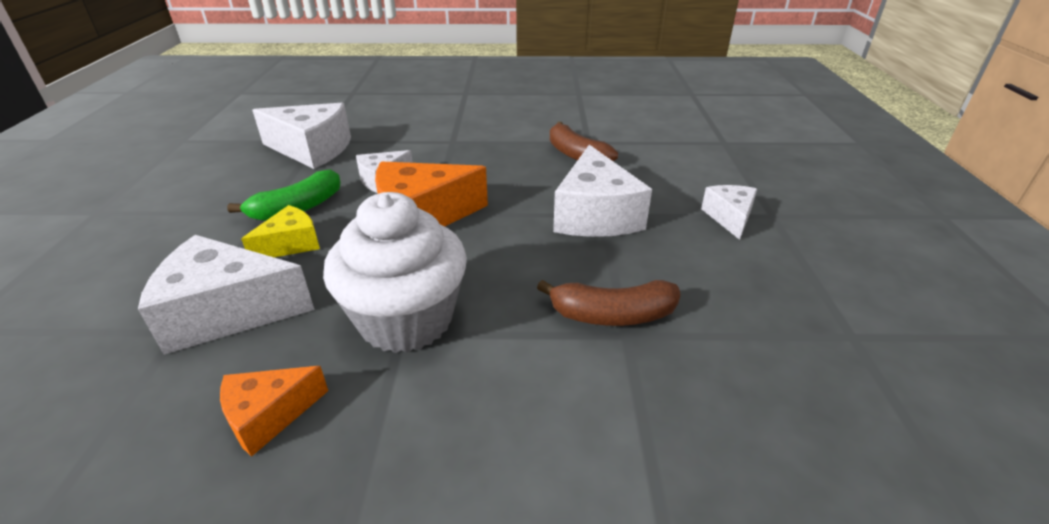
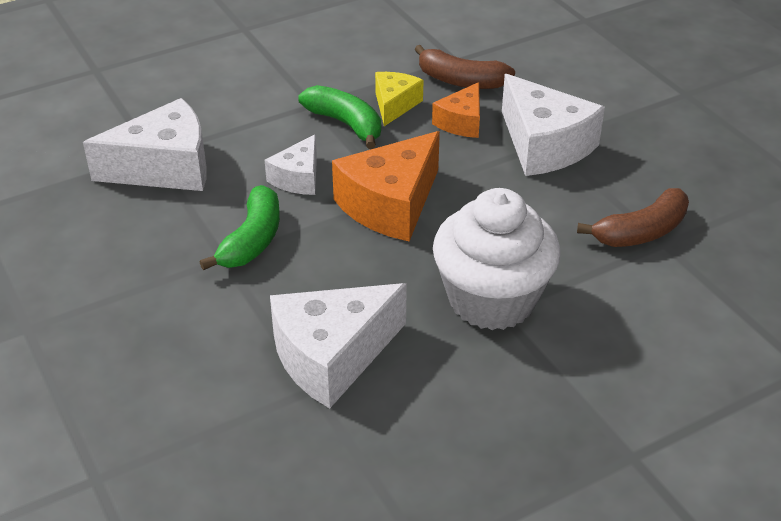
camera: 30 degrees left, 5 degrees up
orange cheese [220,366,328,457] -> orange cheese moved to [432,82,480,138]
yellow cheese [241,205,320,257] -> yellow cheese moved to [375,72,423,126]
white cheese [701,185,757,240] -> none
none -> green banana [298,85,381,149]

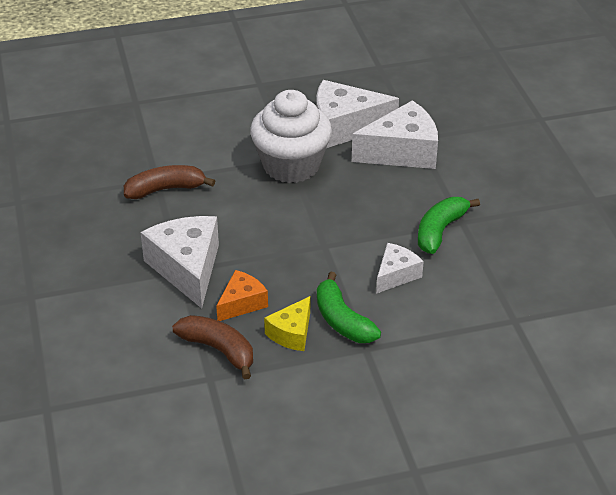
camera: 165 degrees left, 0 degrees up
white cheese [83,98,207,191] -> white cheese moved to [316,80,399,148]
orange cheese [332,131,440,241] -> none

